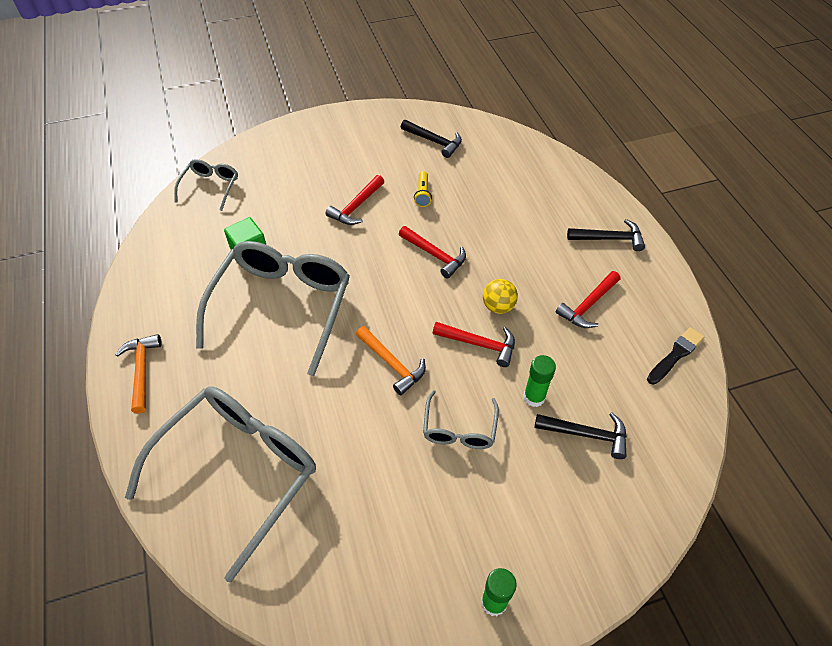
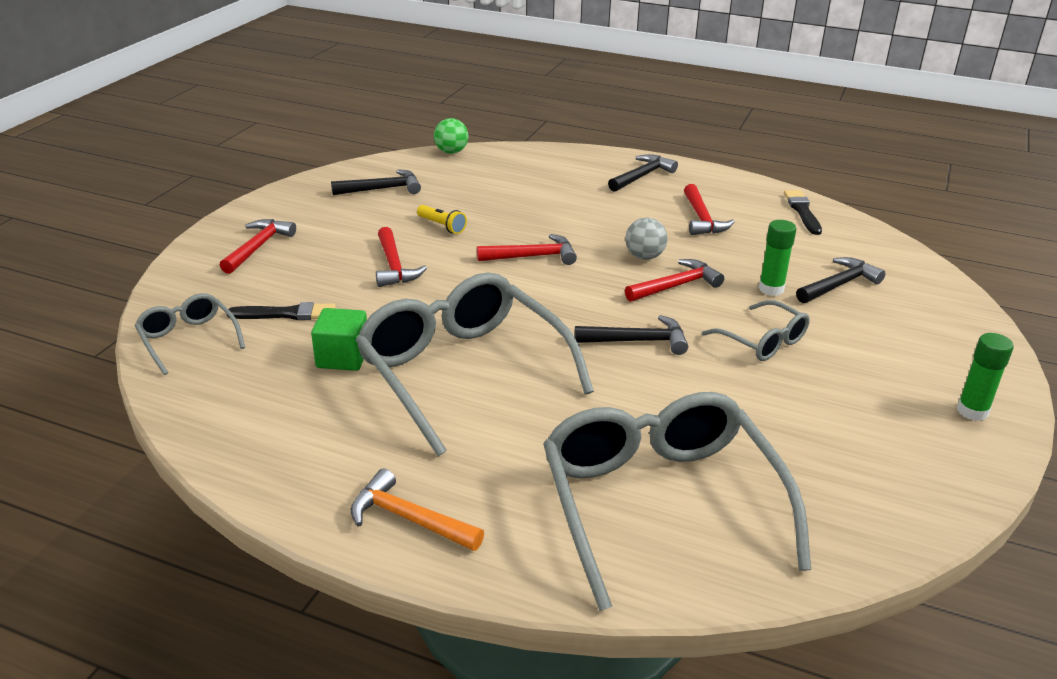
camera: 50 degrees left, 20 degrees down
orange hammer [356,326,426,395] -> black hammer [575,315,688,355]
yellow ball [483,279,518,314] -> grey ball [625,218,667,260]
none -> red hammer [220,219,296,274]
none -> black brush [227,302,336,320]
none -> green ball [434,118,468,154]

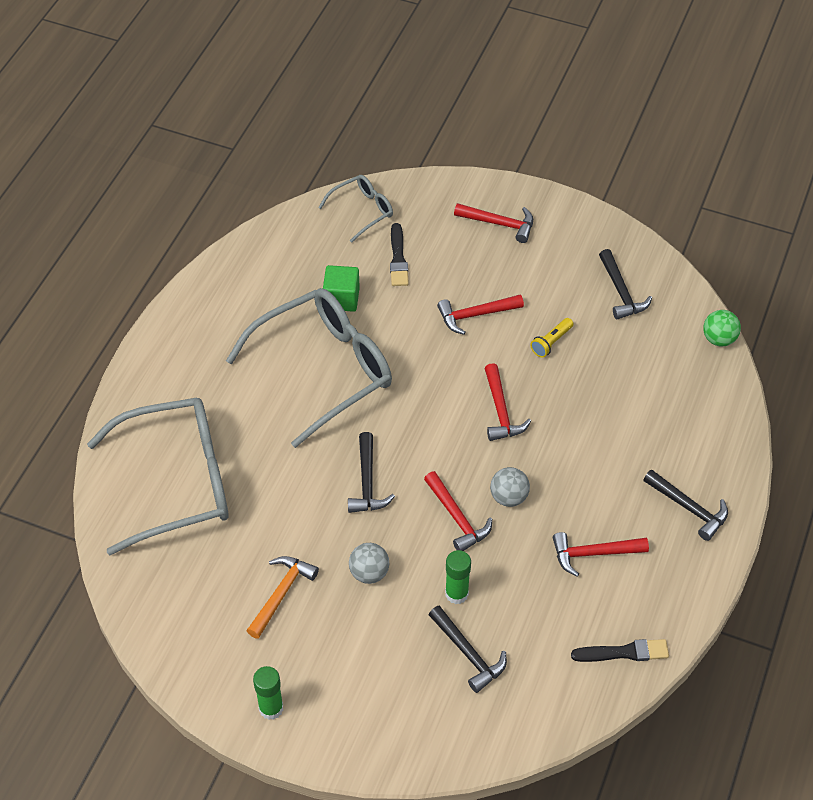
camera: 90 degrees right, 20 degrees up
orange hammer [351,469,484,551] -> orange hammer moved to [247,556,319,639]
grey glasses [702,300,810,361] -> grey ball [349,543,389,584]

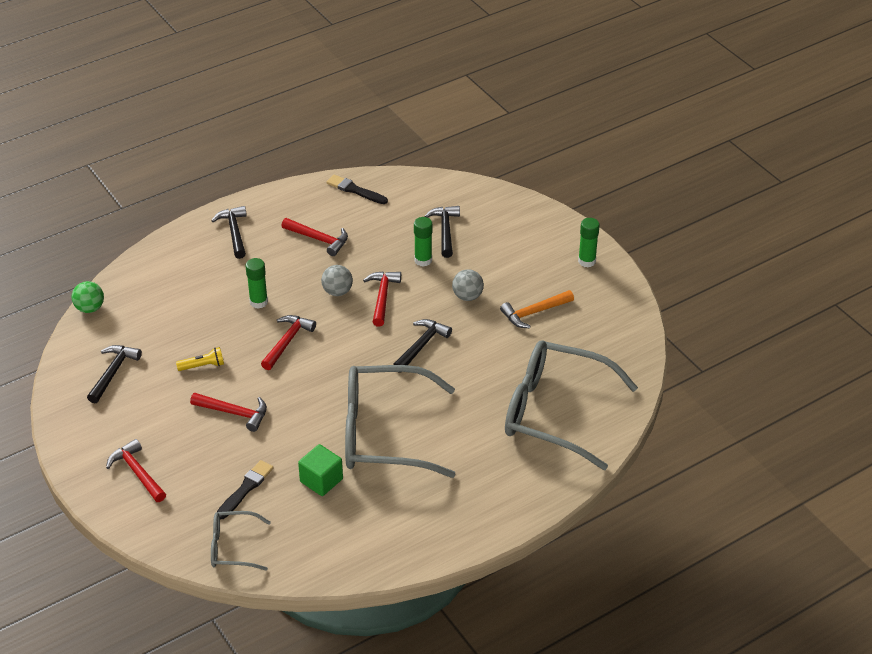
camera: 145 degrees left, 10 degrees down
none -> green glue stick [246,258,268,309]

